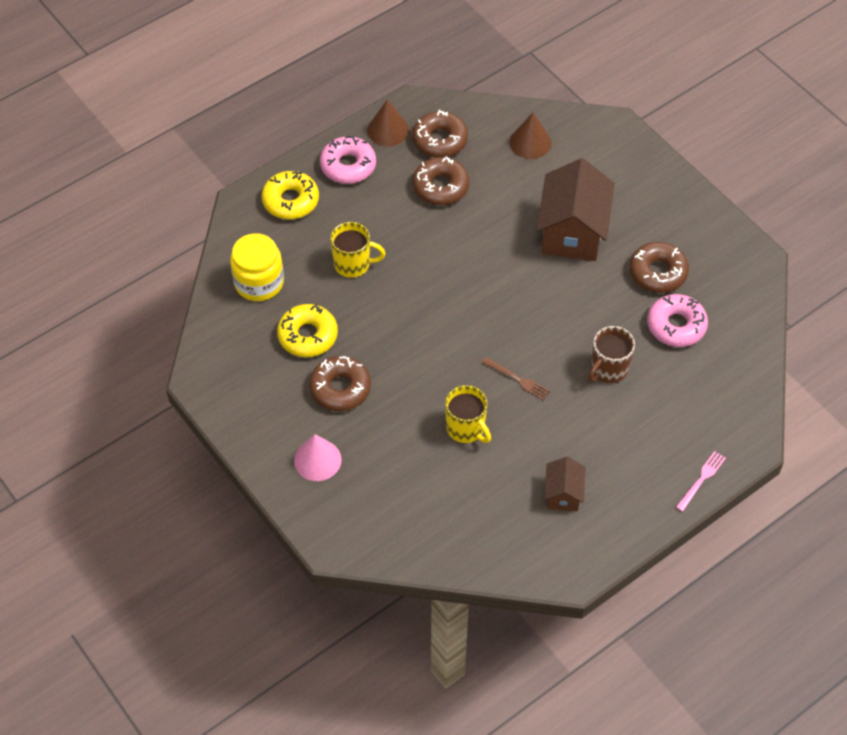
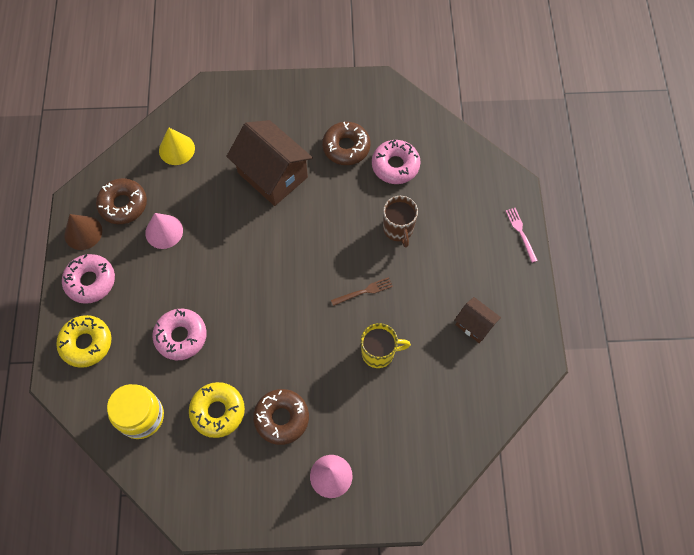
camera: 55 degrees left, 10 degrees up
yellow mug [330,222,386,278] -> pink donut [152,309,207,360]
brown donut [413,156,469,205] -> pink cone [145,213,183,249]
brown cone [510,112,551,159] -> yellow cone [159,127,195,165]

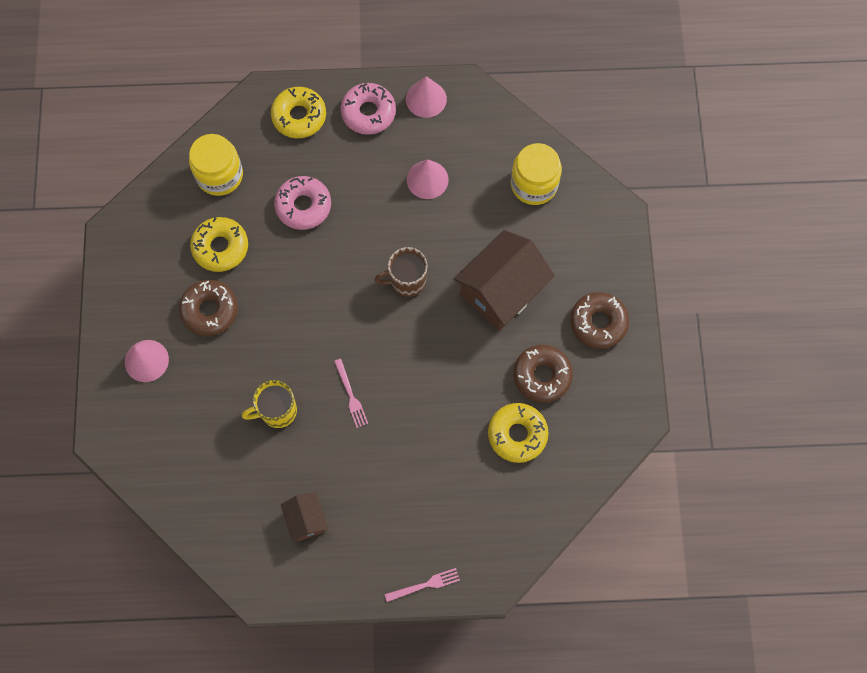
camera: 90 degrees right, 5 degrees up
brown cone [64,214,102,250] -> pink cone [406,76,447,118]
brown donut [96,178,147,224] -> brown donut moved to [570,292,629,349]
yellow cone [159,127,195,165] -> yellow jar [511,143,562,205]
brown fork [331,277,393,306] -> pink fork [334,359,368,428]
yellow mug [361,323,411,368] -> yellow mug turned 75 degrees clockwise [242,380,297,428]
pink donut [372,140,421,184] -> yellow donut [488,403,549,463]
brown mug [383,196,418,248] -> brown mug moved to [374,247,428,297]
brown house [455,297,501,343] -> brown house turned 60 degrees counterclockwise [281,492,328,542]

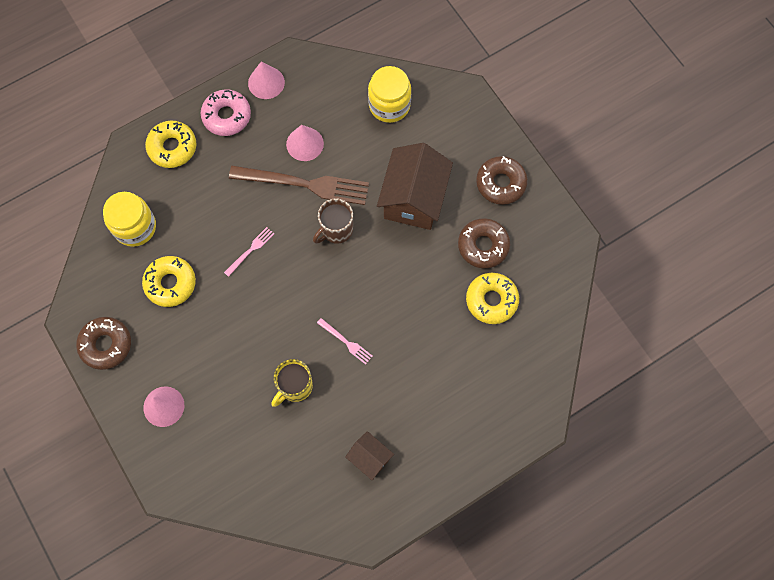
camera: 30 degrees left, 0 degrees up
brown donut [179,280,238,336] -> brown donut moved to [76,317,131,370]
pink donut [274,176,331,230] -> none
pink fork [384,568,460,602] -> pink fork moved to [224,227,274,277]
none -> brown fork [229,165,369,205]

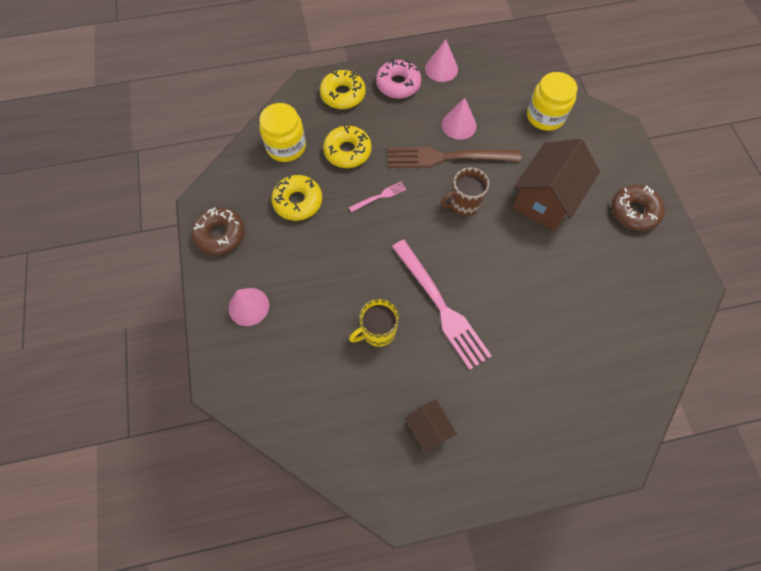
camera: 20 degrees right, 5 degrees down
brown fork [229,165,369,205] -> brown fork turned 150 degrees clockwise [388,147,521,168]
pink fork [317,318,372,365] -> pink fork [392,240,492,370], size x2.25
brown donut [458,218,510,268] -> none
yellow donut [466,273,519,324] -> yellow donut moved to [323,125,371,168]

